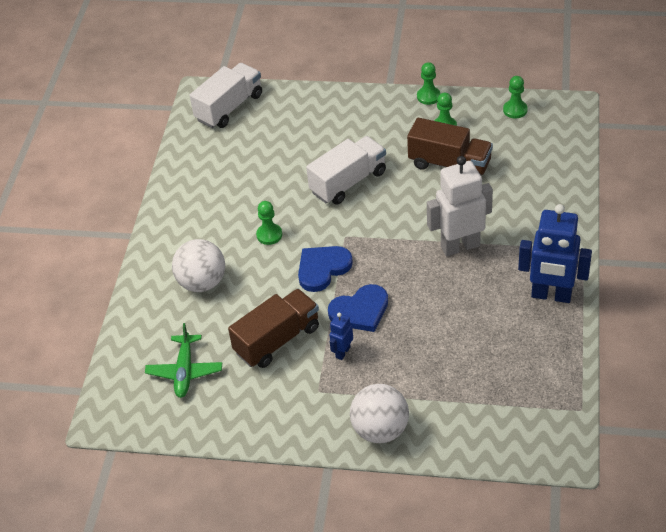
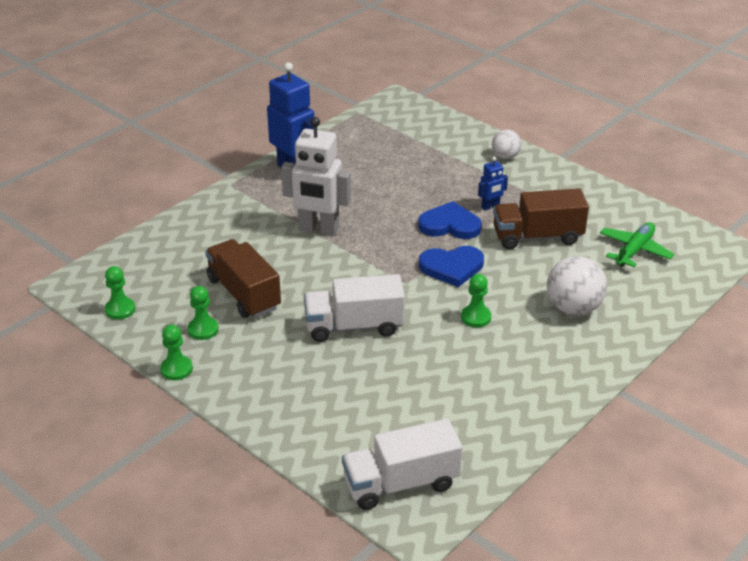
camera: 150 degrees left, 10 degrees down
white ball [350,384,409,443] -> white ball [492,130,521,159], size x0.59

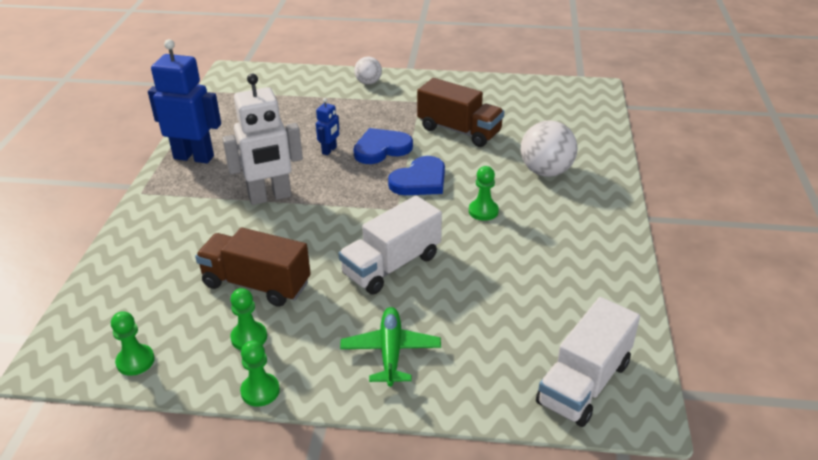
camera: 35 degrees left, 0 degrees up
blue robot [478,157,508,210] -> blue robot moved to [316,98,339,155]
brown truck [493,188,589,249] -> brown truck turned 105 degrees counterclockwise [417,78,504,147]
green plane [600,222,674,267] -> green plane moved to [340,307,441,387]

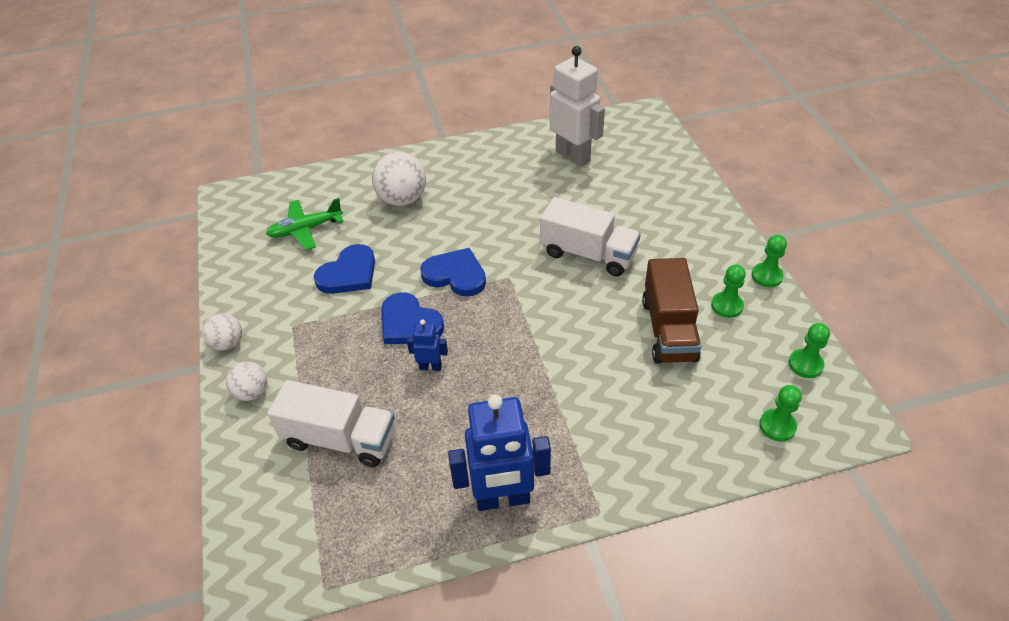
camera: 110 degrees left, 10 degrees up
blue robot [148,39,221,163] -> blue robot turned 90 degrees counterclockwise [448,394,551,511]
white robot [222,74,303,205] -> white robot moved to [550,46,605,167]
green plane [340,307,441,387] -> green plane moved to [266,198,343,250]
brown truck [417,78,504,147] -> blue heart [314,244,375,294]
green pawn [469,166,499,221] -> green pawn moved to [759,385,802,441]
white truck [536,297,640,427] -> white truck moved to [268,380,395,467]
none -> white ball [202,313,242,350]

